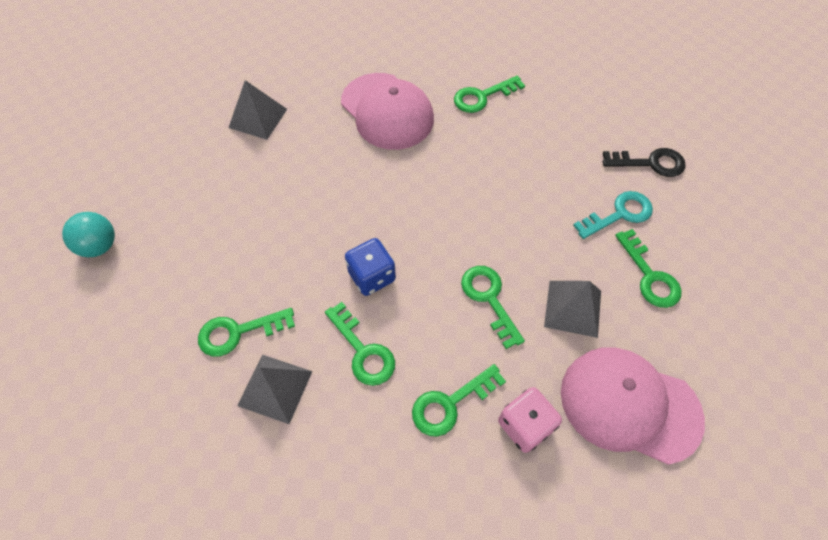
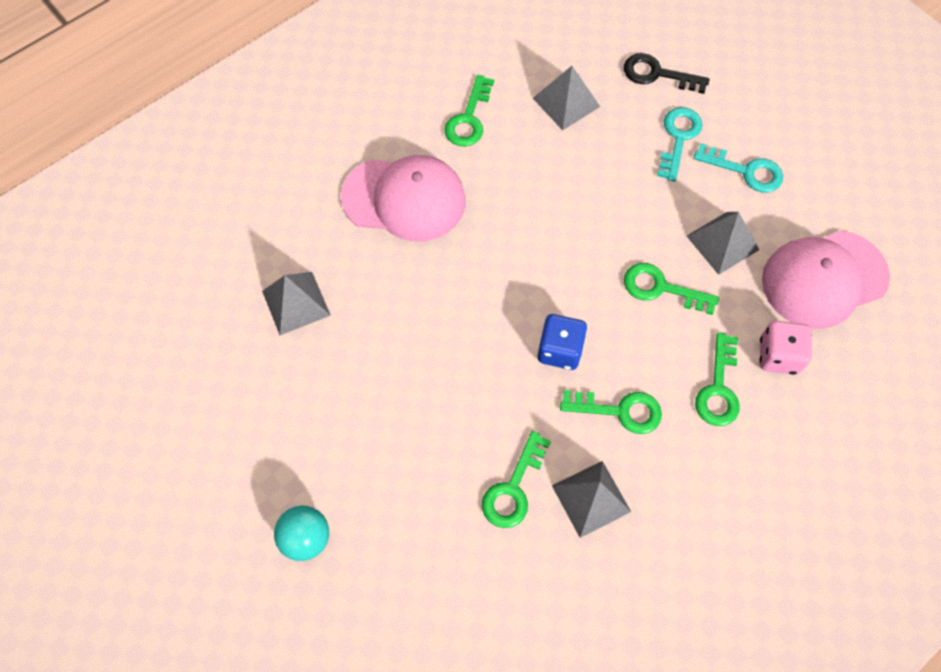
camera: 45 degrees left, 5 degrees up
black key [603,148,685,177] -> black key turned 120 degrees counterclockwise [624,53,710,94]
green key [615,229,681,308] -> turquoise key [694,143,783,192]
none -> grey pyramid [533,66,600,130]

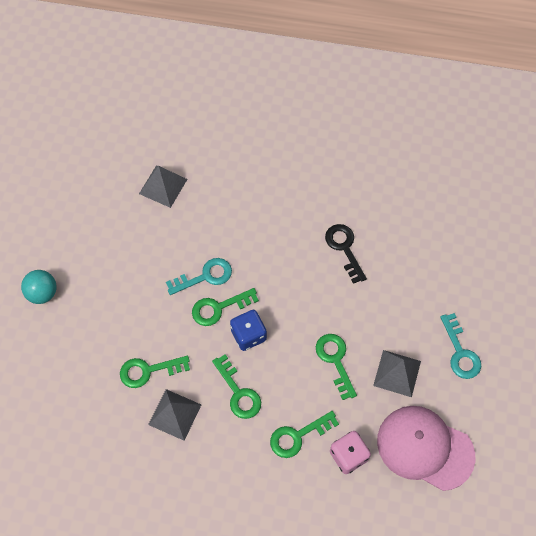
camera: 50 degrees right, 0 degrees up
pink cap [341,155,466,241] -> none
green key [444,75,494,147] -> green key moved to [192,288,259,326]
grey pyramid [533,66,600,130] -> none
black key [624,53,710,94] -> black key moved to [325,224,367,284]
turquoise key [657,107,703,182] -> turquoise key moved to [166,258,232,295]

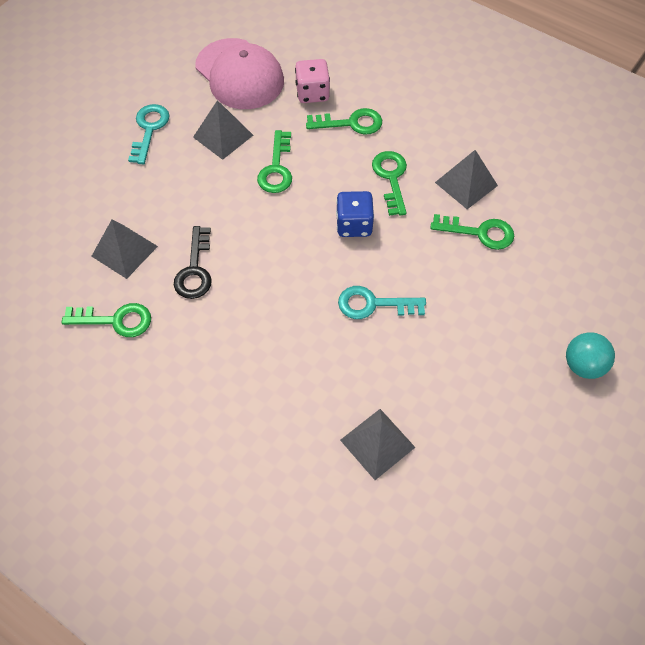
camera: 155 degrees left, 5 degrees down
green key [192,288,259,326] -> green key moved to [61,303,151,337]
none -> grey pyramid [91,220,158,279]

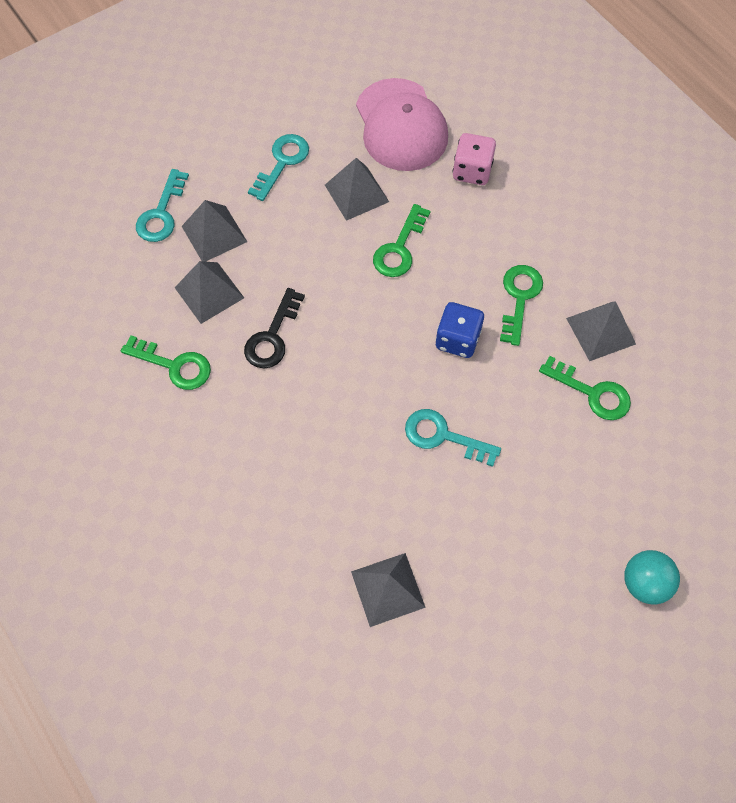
camera: 20 degrees right, 5 degrees up
green key [306,108,382,135] -> none
none -> turquoise key [136,169,189,242]
none -> grey pyramid [182,200,247,262]

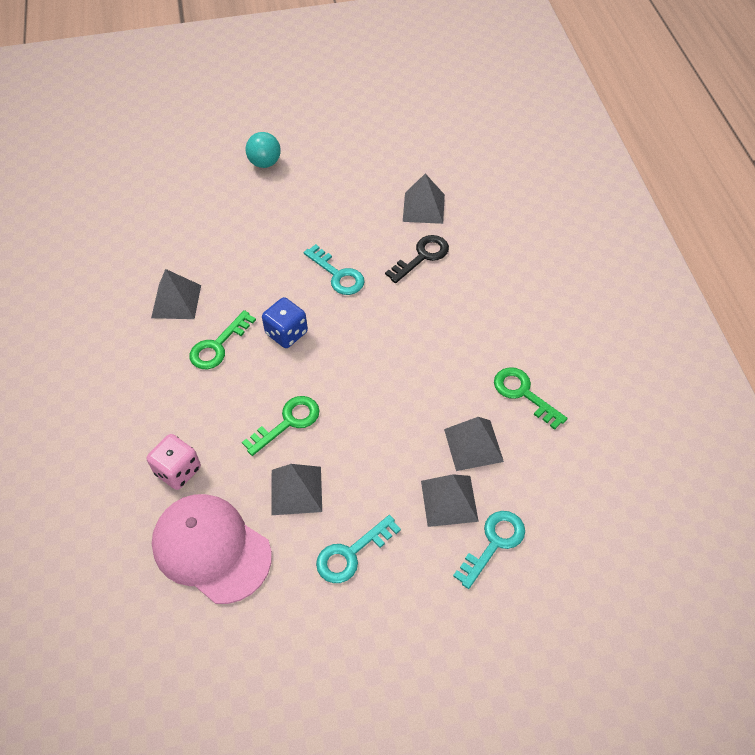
camera: 155 degrees left, 10 degrees down
black key [244,288,305,369] -> black key moved to [385,235,449,283]
pink cap [356,78,448,171] -> pink cap turned 60 degrees counterclockwise [152,494,272,604]
green key [539,356,631,420] -> none

